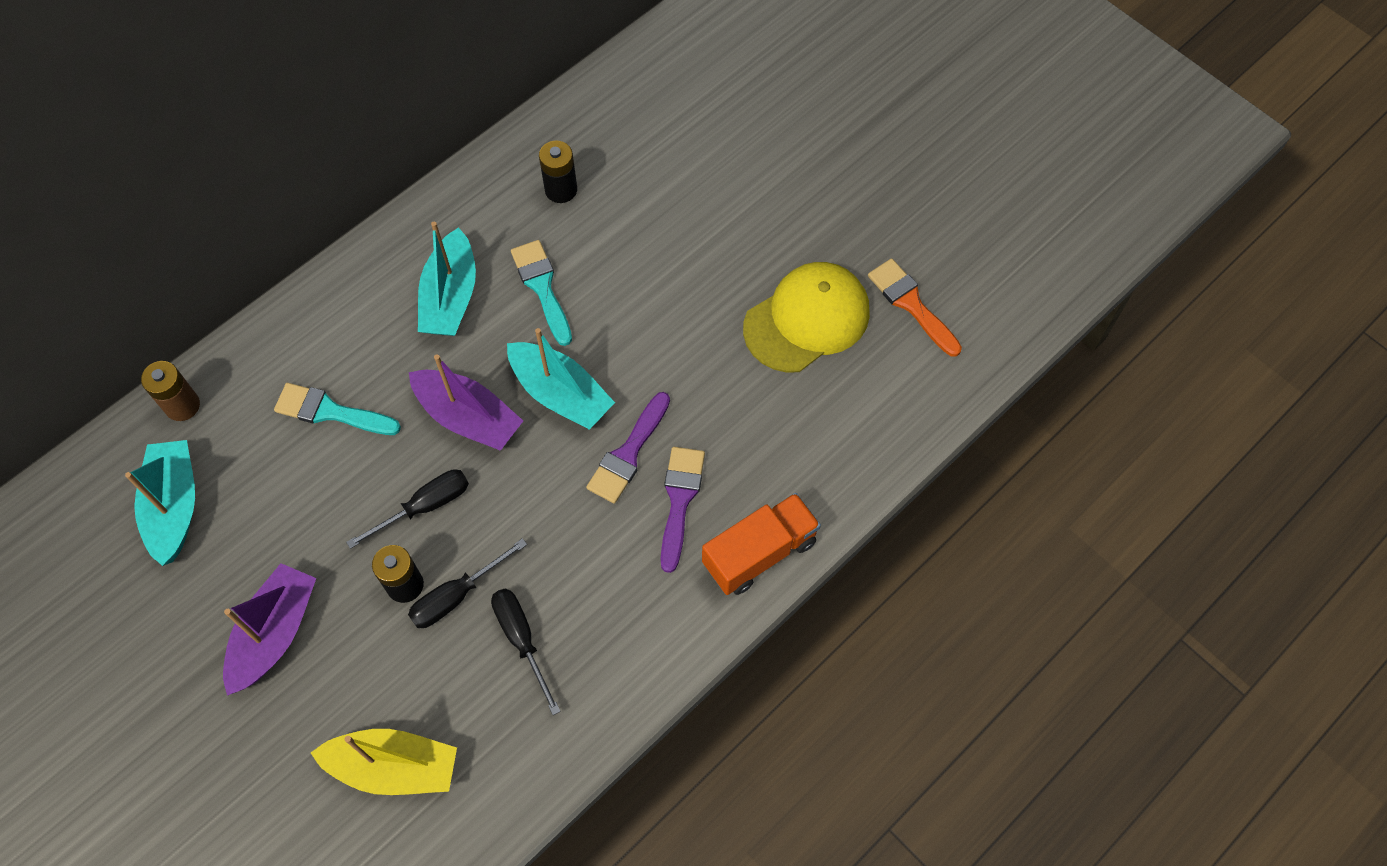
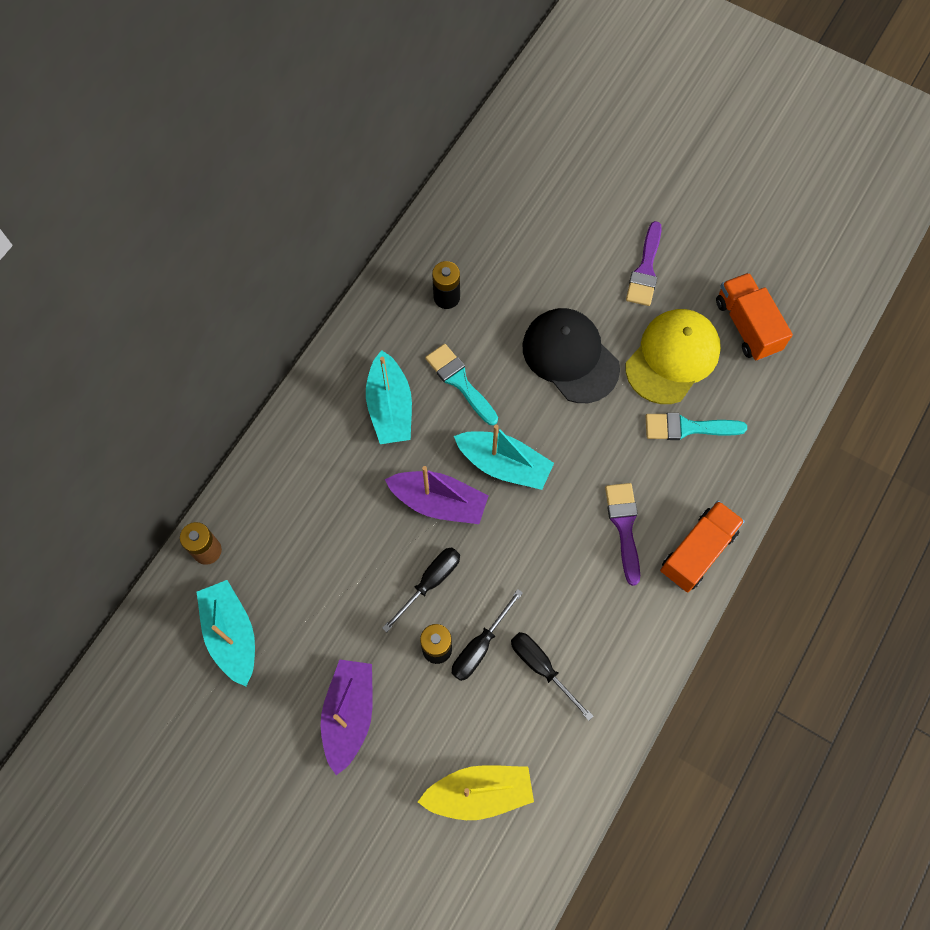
camera: 15 degrees left, 5 degrees up
turquoise brush [274,383,401,435] -> turquoise brush moved to [646,413,747,440]
purple brush [586,392,670,504] -> purple brush moved to [626,221,662,306]
orange brush [868,258,962,357] -> orange truck [716,273,793,361]
none -> black cap [523,308,620,403]

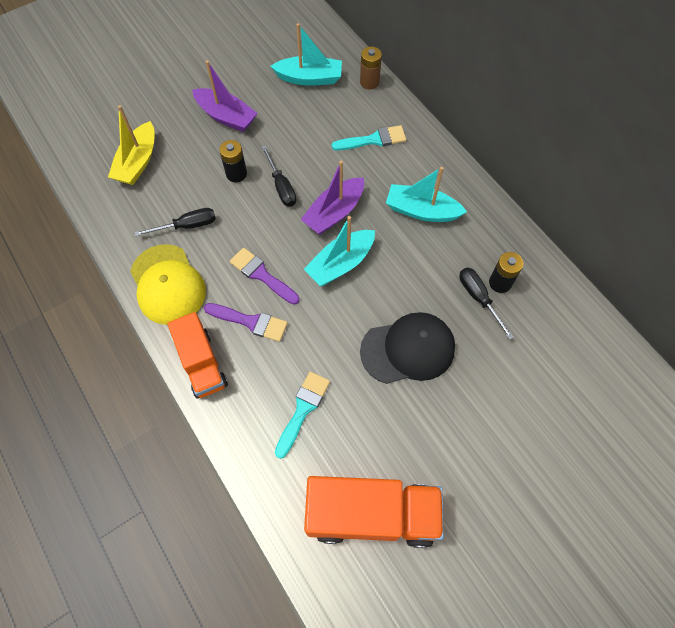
camera: 115 degrees right, 5 degrees down
turquoise brush [425,344,498,425] -> turquoise brush moved to [332,125,406,150]
black screwdriver [452,589,523,681] -> black screwdriver moved to [459,268,514,340]
purple brush [626,221,662,306] -> purple brush moved to [230,248,299,305]
yellow cap [626,309,721,404] -> yellow cap moved to [130,244,206,325]
orange truck [716,273,793,361] -> orange truck [304,476,444,548], size x1.53

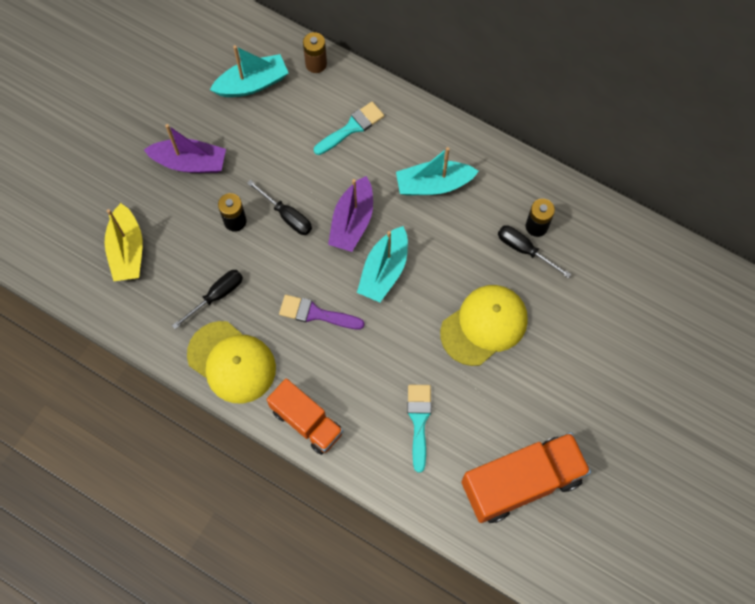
camera: 25 degrees left, 5 degrees up
purple brush [204,303,288,342] -> none
black cap [360,312,455,384] -> yellow cap [440,285,528,366]

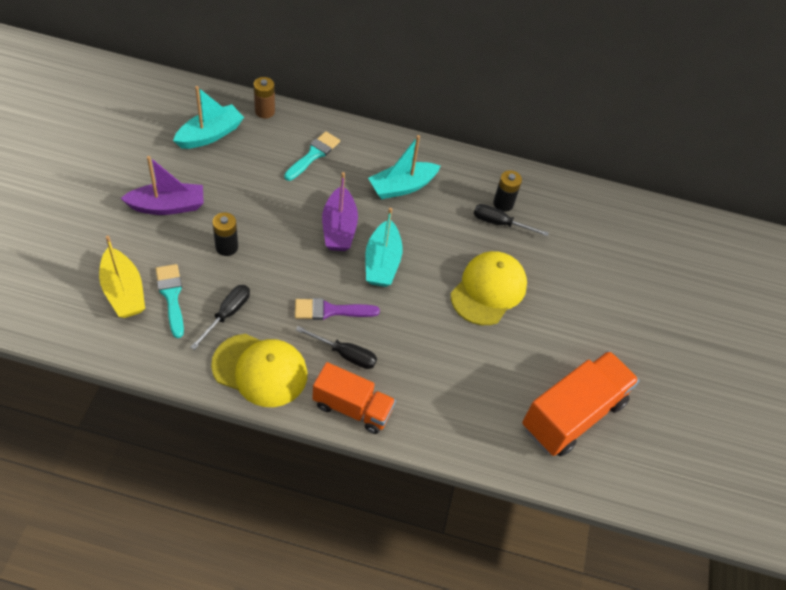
camera: 25 degrees left, 15 degrees down
black screwdriver [247,180,312,235] -> black screwdriver moved to [296,326,377,369]
turquoise brush [407,385,432,473] -> turquoise brush moved to [156,264,184,338]

